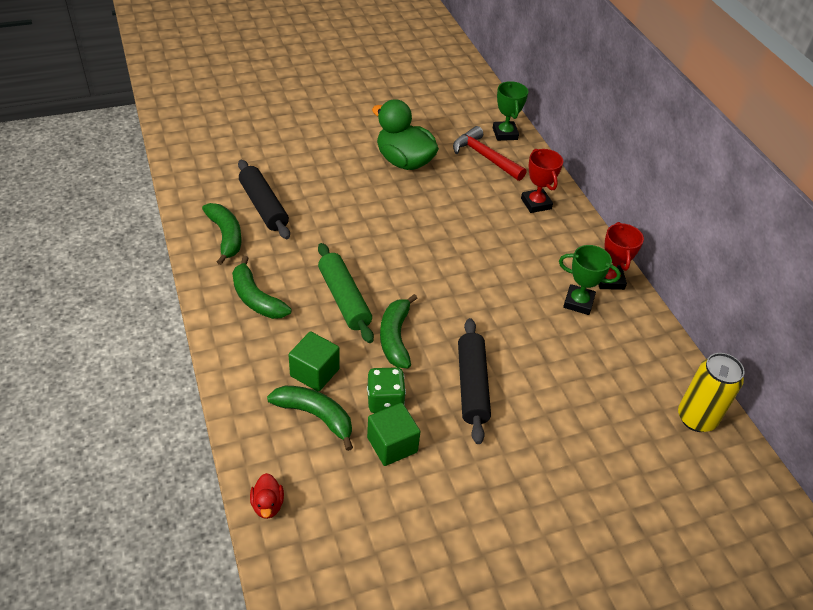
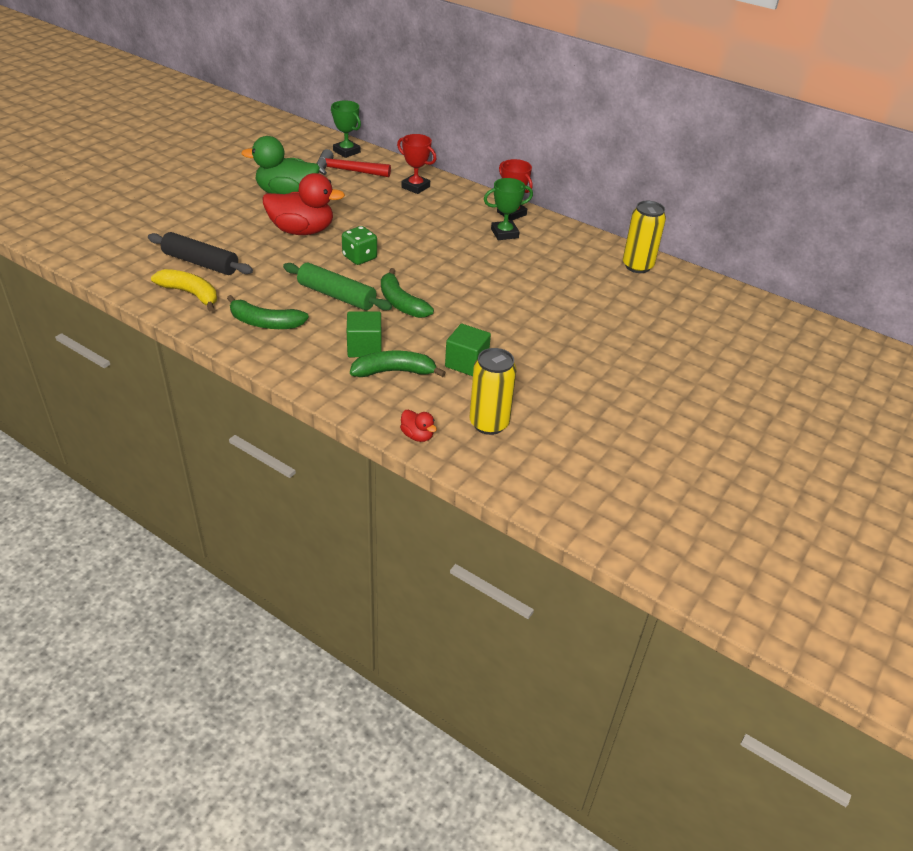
camera: 35 degrees left, 5 degrees down
green banana [202,203,242,265] -> yellow banana [151,269,217,311]
green dice [367,367,406,413] -> green dice moved to [342,226,377,265]
black rolling pin [458,318,491,444] -> none
none -> red duck [262,173,345,235]
none -> yellow can [470,348,517,435]

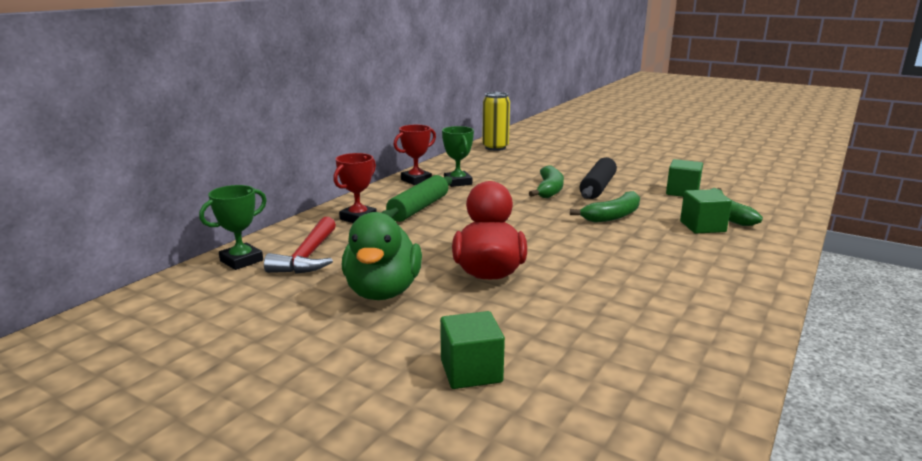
camera: 90 degrees left, 20 degrees down
black rolling pin [148,232,253,275] -> black rolling pin moved to [579,157,617,199]
yellow banana [151,269,217,311] -> none
green banana [227,295,309,329] -> green banana moved to [529,165,564,198]
green rolling pin [283,262,392,311] -> green rolling pin moved to [381,175,452,222]
green dice [342,226,377,265] -> none
red duck [400,410,437,442] -> none
yellow can [470,348,517,435] -> none
none -> green cube [440,311,505,389]

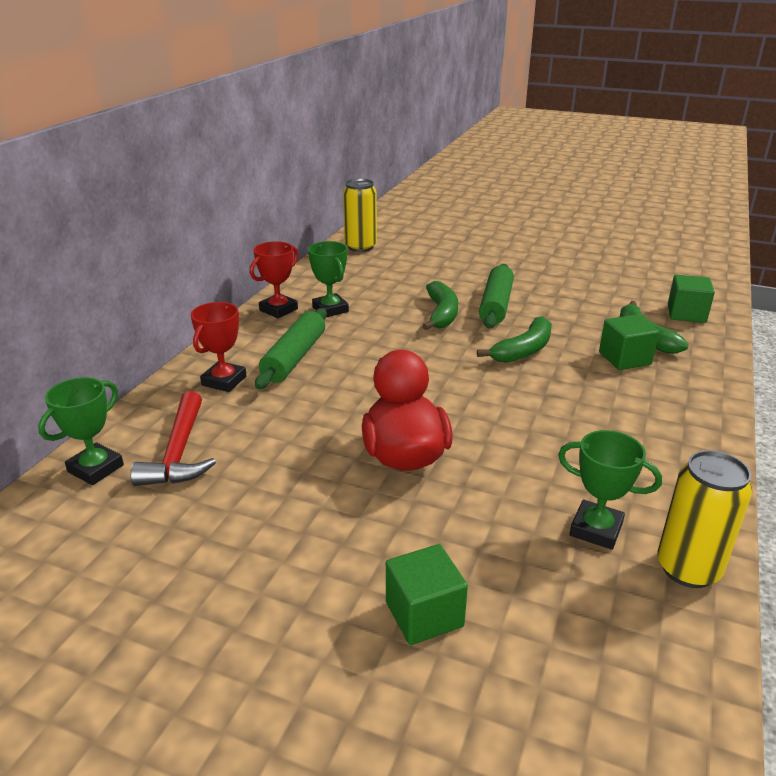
camera: 10 degrees left, 10 degrees up
green duck [342,212,422,300] -> none
black rolling pin [579,157,617,199] -> green rolling pin [479,264,514,328]
green cube [666,159,703,197] -> green cube moved to [668,275,715,323]
none -> green trophy [558,430,662,550]
none -> yellow can [657,450,752,588]

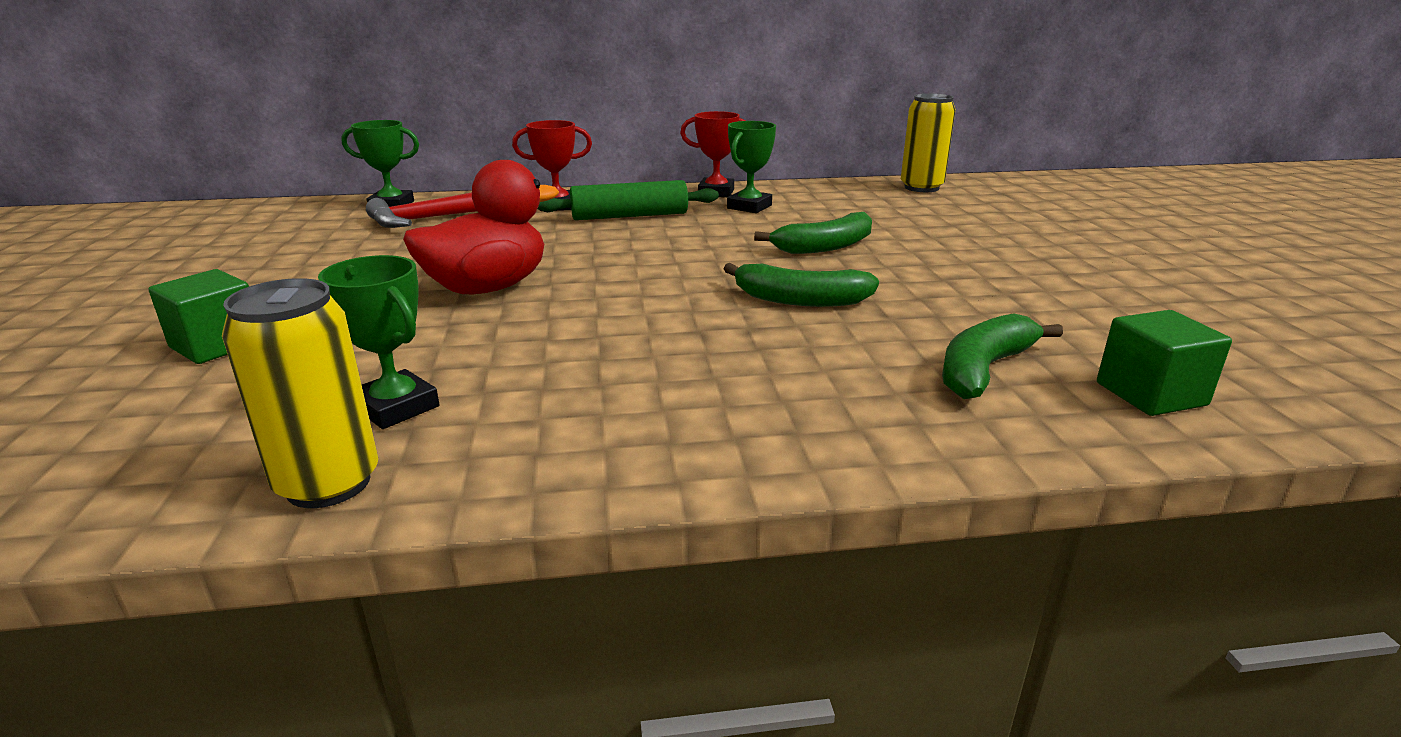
camera: 60 degrees right, 5 degrees down
green rolling pin [479,264,514,328] -> none
green trophy [558,430,662,550] -> green trophy turned 45 degrees counterclockwise [318,255,439,429]
green cube [599,315,659,370] -> none

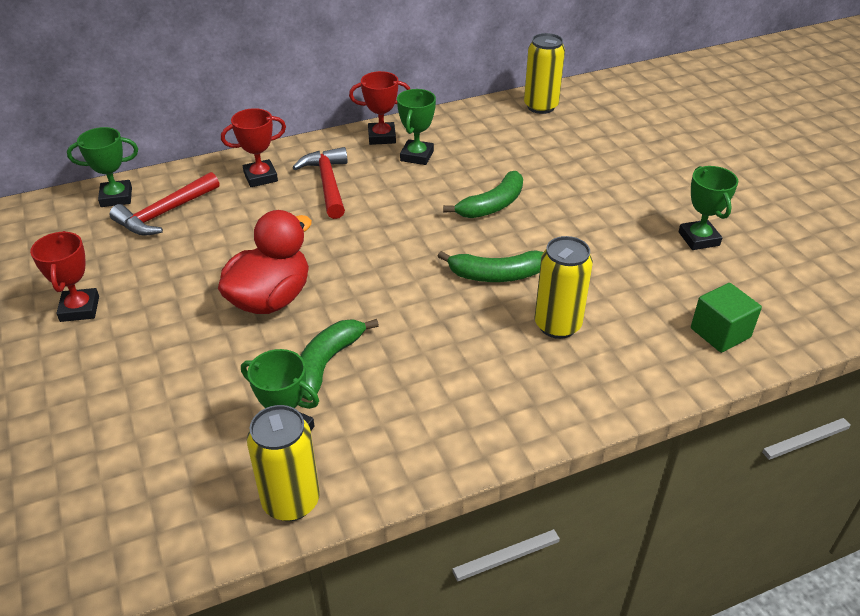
camera: 15 degrees left, 15 degrees up
green cube [148,269,249,364] -> none
green rolling pin [537,180,719,220] -> red hammer [292,147,348,219]
green banana [942,313,1063,399] -> green banana moved to [300,319,379,401]
none -> red trophy [30,231,99,322]
none -> yellow can [535,236,593,339]
none -> green trophy [678,166,738,250]

